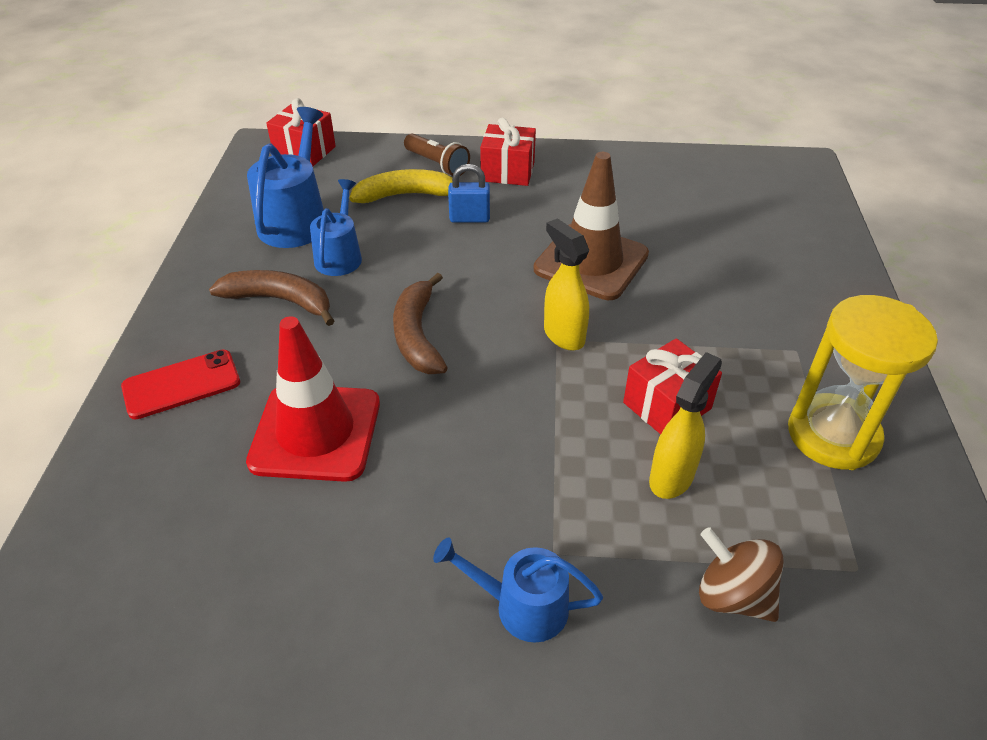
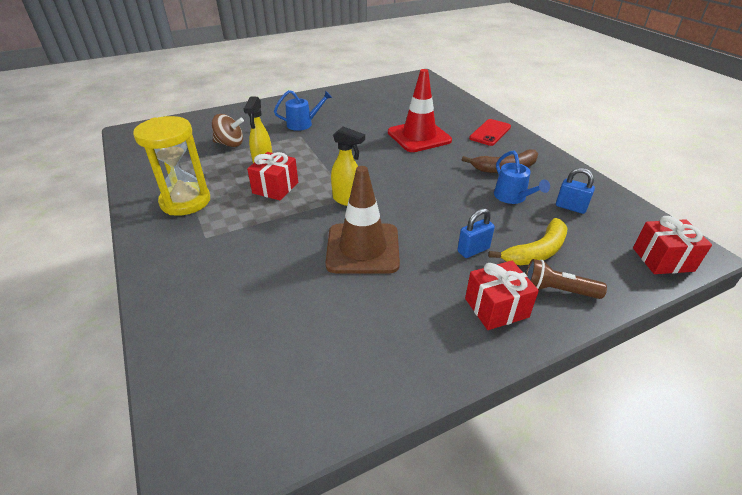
camera: 150 degrees right, 5 degrees down
blue watering can [247,107,324,248] -> blue padlock [556,168,595,214]
brown banana [393,273,448,374] -> none

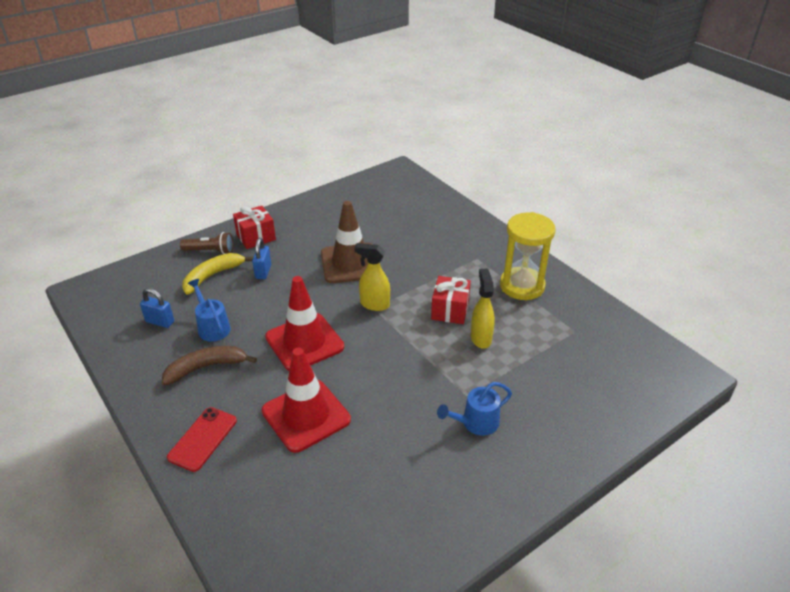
camera: 170 degrees right, 0 degrees up
brown spinning top [212,114,244,147] -> none
blue padlock [457,208,495,258] -> blue padlock turned 45 degrees counterclockwise [252,238,271,279]
red gift [633,216,712,274] -> none
none -> red traffic cone [265,276,344,371]

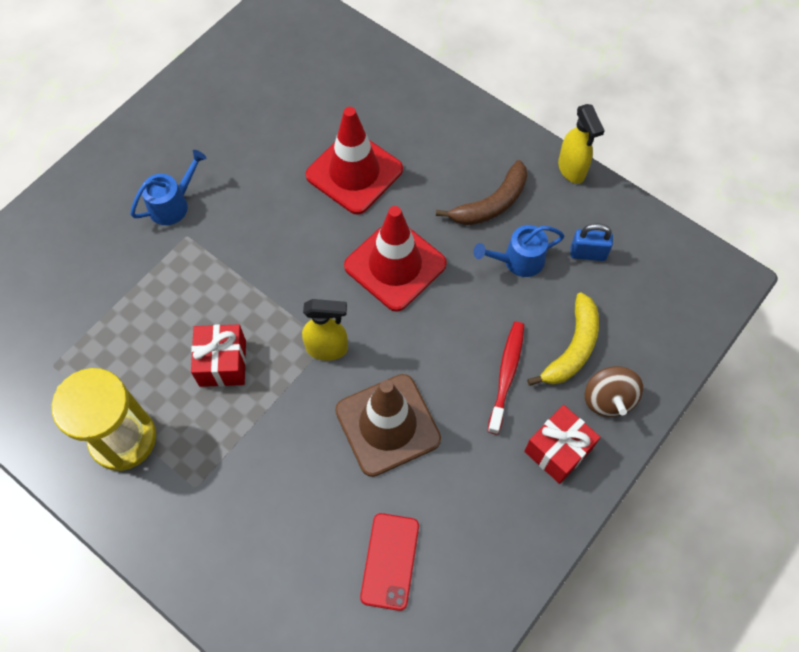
camera: 165 degrees right, 25 degrees up
red phone [167,407,237,472] -> red phone moved to [360,513,419,611]
brown flashlight [180,232,233,254] -> brown spinning top [585,366,643,417]
blue watering can [188,279,231,342] -> blue watering can turned 120 degrees clockwise [473,225,564,277]
blue padlock [252,238,271,279] -> red toothbrush [487,322,524,435]
yellow spray bottle [471,269,495,349] -> yellow spray bottle moved to [558,104,605,184]

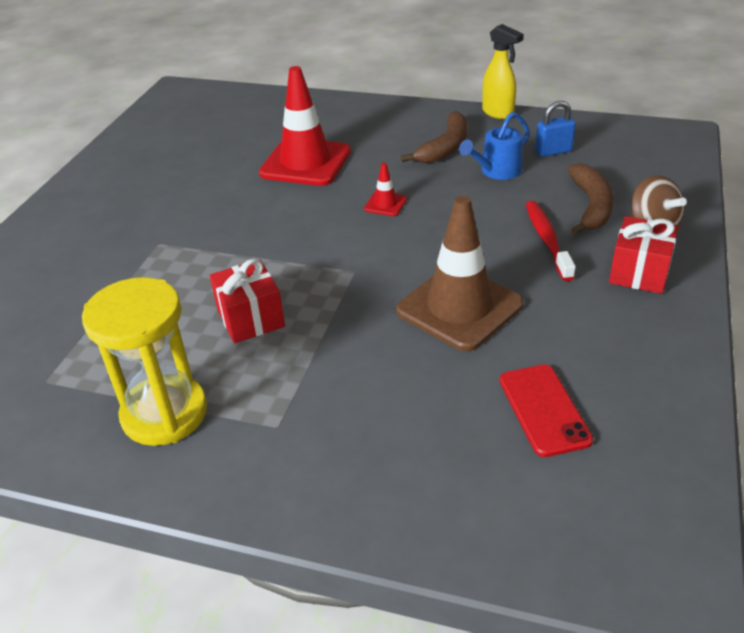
camera: 20 degrees left, 25 degrees down
blue watering can [130,150,207,225] -> none
yellow spray bottle [302,299,348,361] -> none
red traffic cone [344,206,447,312] -> red traffic cone [364,163,407,216], size x0.43
yellow banana [527,292,599,386] -> brown banana [568,163,614,235]

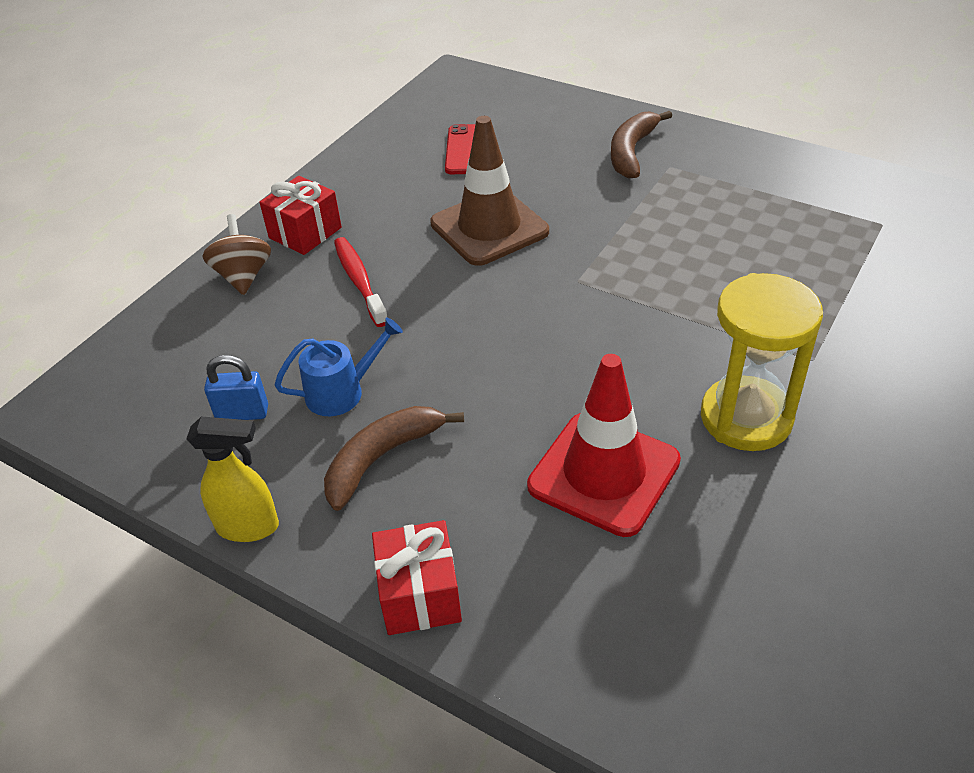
camera: 165 degrees left, 5 degrees up
yellow hourglass [82,277,207,446] -> yellow hourglass moved to [701,273,823,451]
red gift [210,259,285,343] -> red gift moved to [372,520,462,635]
red traffic cone [364,163,407,216] -> none
yellow spray bottle [482,24,524,119] -> yellow spray bottle turned 120 degrees clockwise [186,417,279,542]
red toothbrush [526,201,576,281] -> red toothbrush turned 150 degrees clockwise [334,237,388,327]
brown banana [568,163,614,235] -> brown banana moved to [611,111,672,178]

